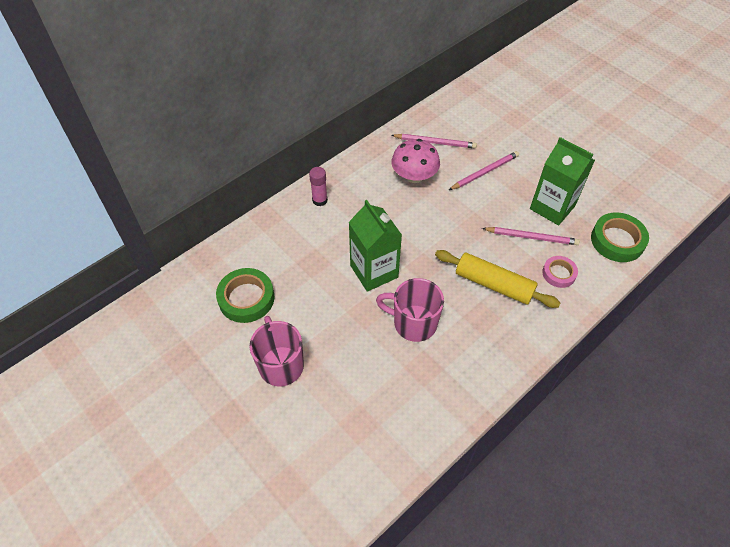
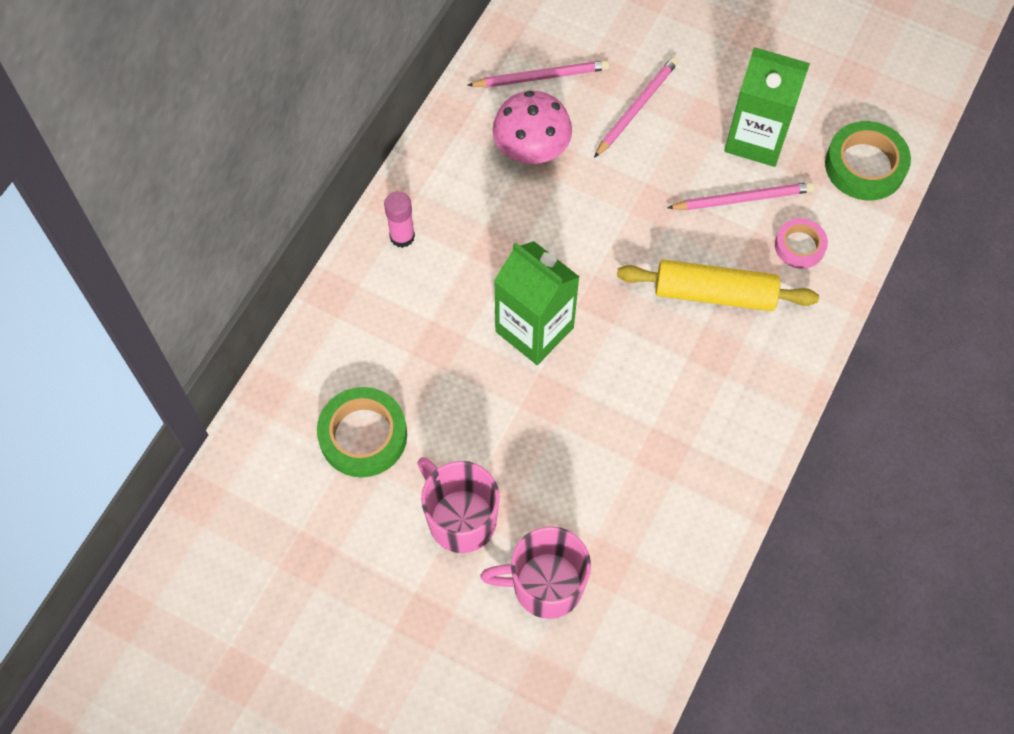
camera: 20 degrees left, 10 degrees up
pink mug [376,278,444,342] -> pink mug moved to [480,526,591,619]

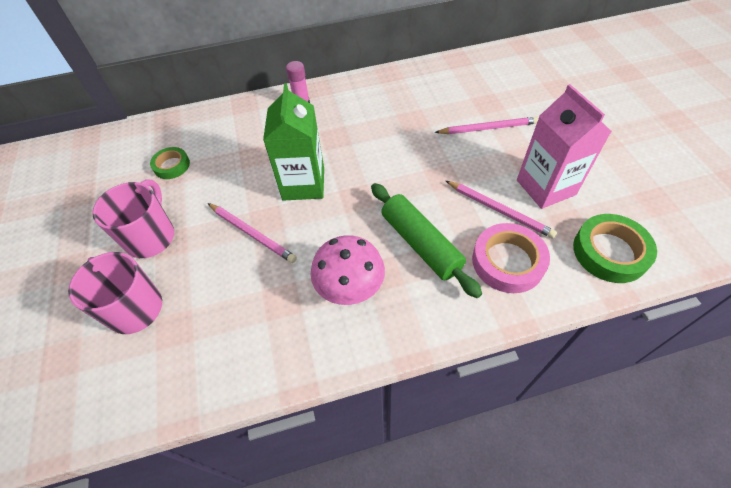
camera: 50 degrees right, 10 degrees down
green tape [317,387,407,477] -> green tape [150,147,190,179], size x0.61
pink pencil [467,60,609,88] -> pink pencil moved to [208,203,297,263]
pink mushroom [492,91,572,164] -> pink mushroom moved to [310,235,385,305]
yellow rolling pin [617,260,819,311] -> green rolling pin [371,183,482,298]
green carton [724,47,810,167] -> pink carton [517,84,612,209]
pink tape [775,218,828,269] -> pink tape [472,223,550,293], size x1.64

